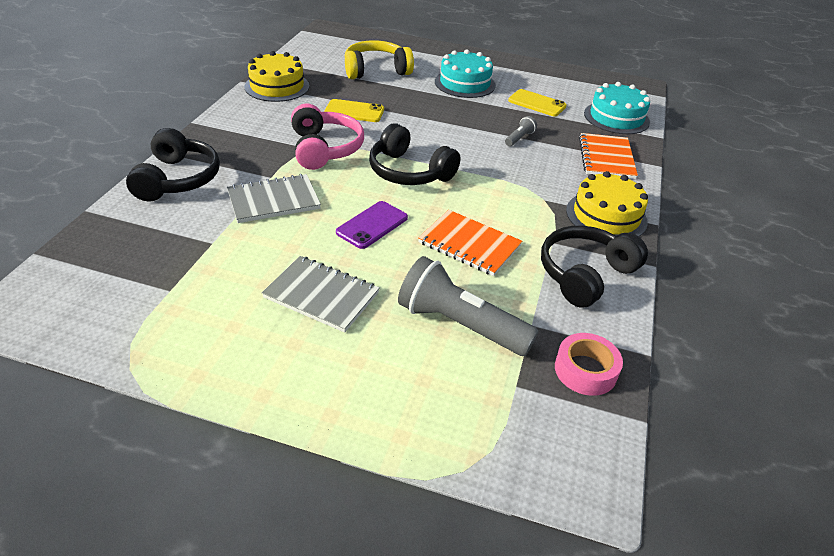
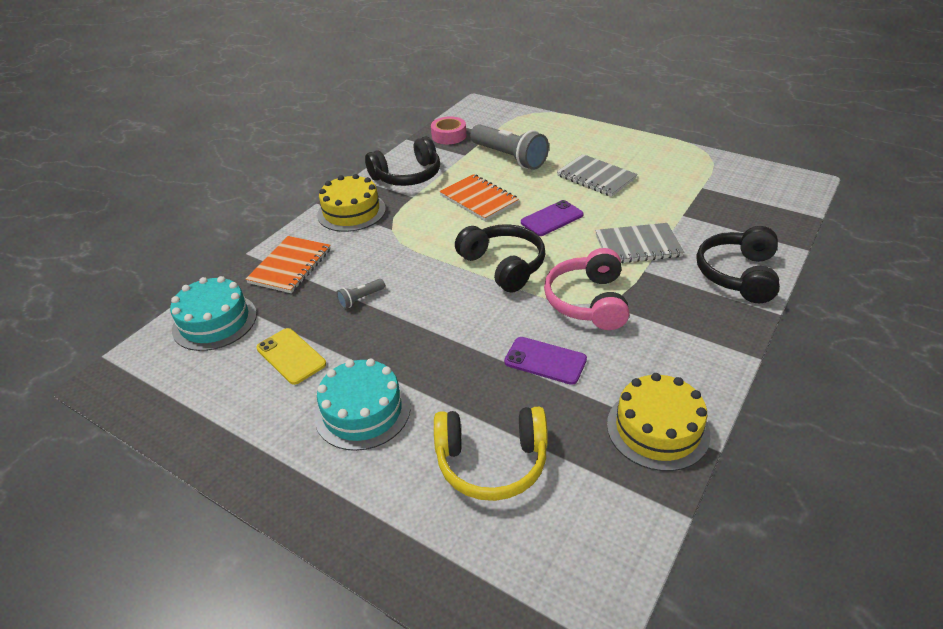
camera: 160 degrees left, 0 degrees up
yellow phone [324,99,384,122] -> purple phone [504,337,587,385]

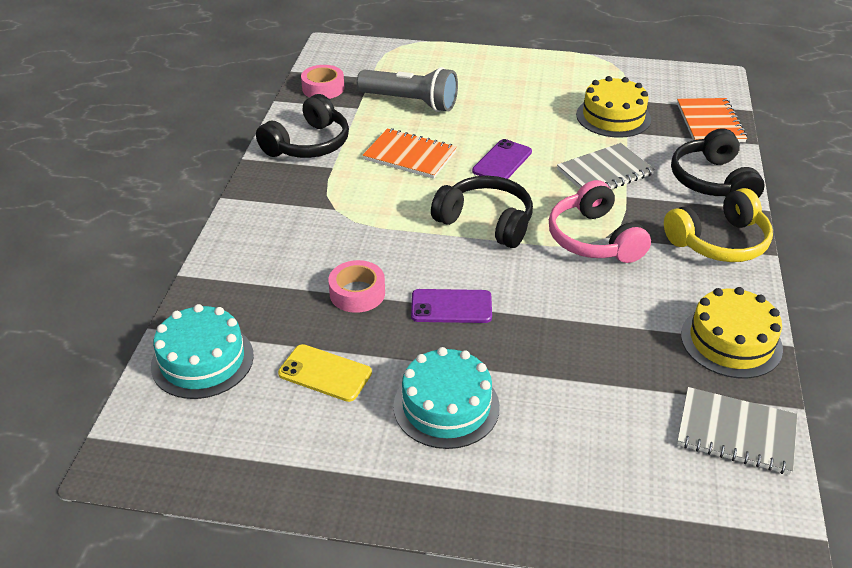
camera: 25 degrees left, 0 degrees up
orange notebook [246,236,331,293] -> orange notebook moved to [677,98,747,142]
yellow cake [317,174,386,232] -> yellow cake moved to [576,76,651,138]
grey flashlight [336,279,385,309] -> pink tape [328,260,385,313]
yellow headphones [434,407,548,501] -> yellow headphones moved to [664,188,773,262]
purple phone [504,337,587,385] -> purple phone moved to [411,289,492,323]
grey notebook [557,154,637,197] -> grey notebook moved to [677,387,798,475]

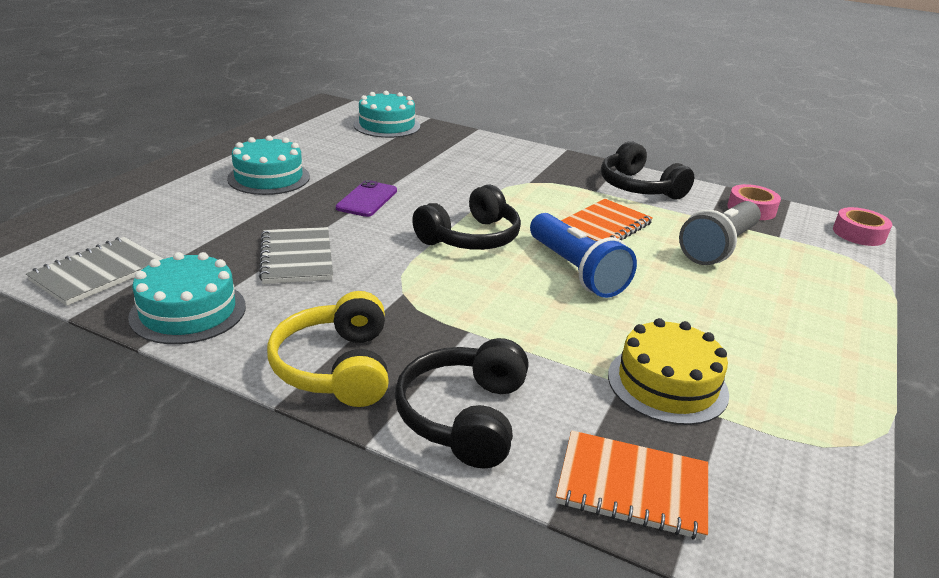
camera: 105 degrees right, 10 degrees down
yellow phone [278,344,372,402] -> none
pink tape [328,260,385,313] -> pink tape moved to [833,207,892,246]
purple phone [472,139,532,179] -> blue flashlight [530,213,637,298]
pink headphones [549,180,651,263] -> none
grey notebook [557,143,655,189] -> grey notebook moved to [259,227,333,284]
black headphones [671,128,765,198] -> black headphones turned 90 degrees counterclockwise [395,338,529,469]
yellow cake [681,287,783,378] -> turquoise cake [128,252,246,344]

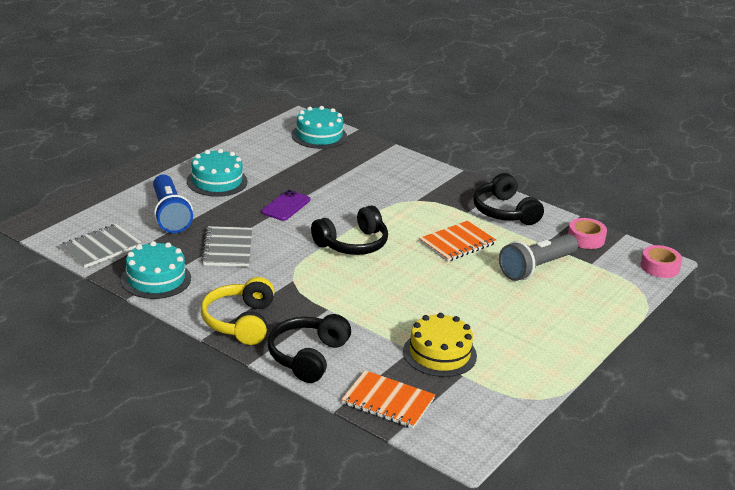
camera: 10 degrees right, 0 degrees up
blue flashlight [530,213,637,298] -> blue flashlight moved to [153,175,193,233]

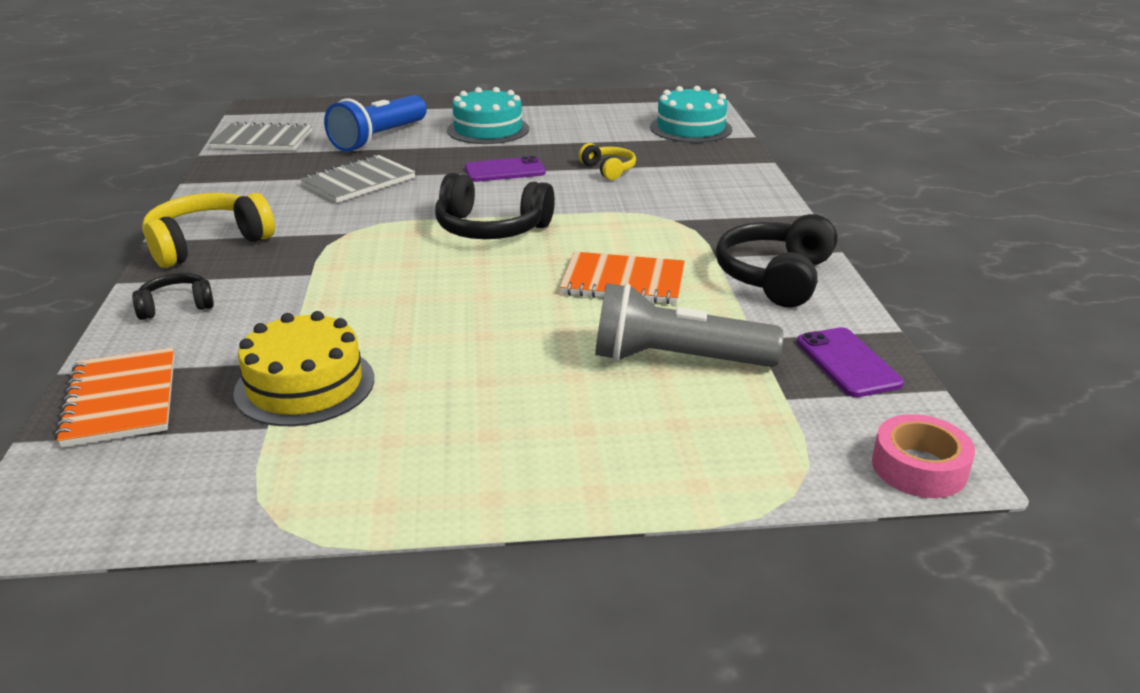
camera: 50 degrees right, 0 degrees up
turquoise cake [121,241,191,299] -> none
black headphones [268,314,351,383] -> black headphones [132,273,214,320], size x0.55
pink tape [568,218,607,249] -> purple phone [797,327,904,397]
none -> yellow headphones [579,143,636,180]

